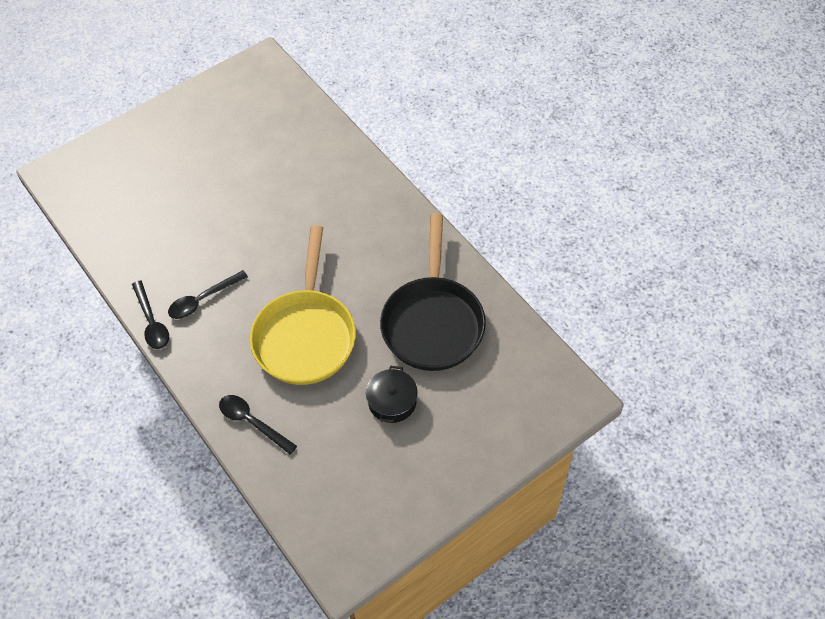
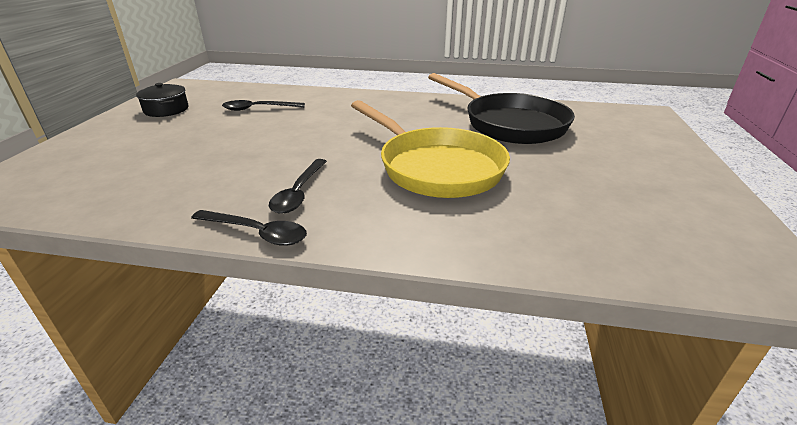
camera: 45 degrees left, 25 degrees down
black spoon [219,395,297,455] -> black spoon moved to [222,100,305,111]
black pot [366,366,418,423] -> black pot moved to [136,83,189,117]

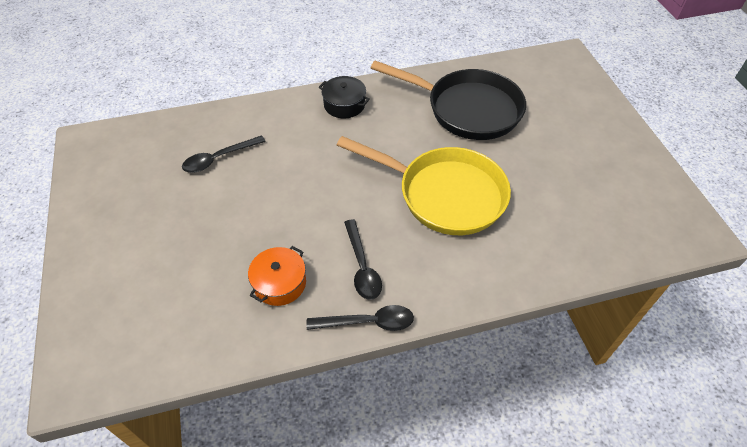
camera: 25 degrees left, 20 degrees up
black pot [136,83,189,117] -> black pot moved to [319,76,370,118]
none -> orange pot [248,246,306,306]

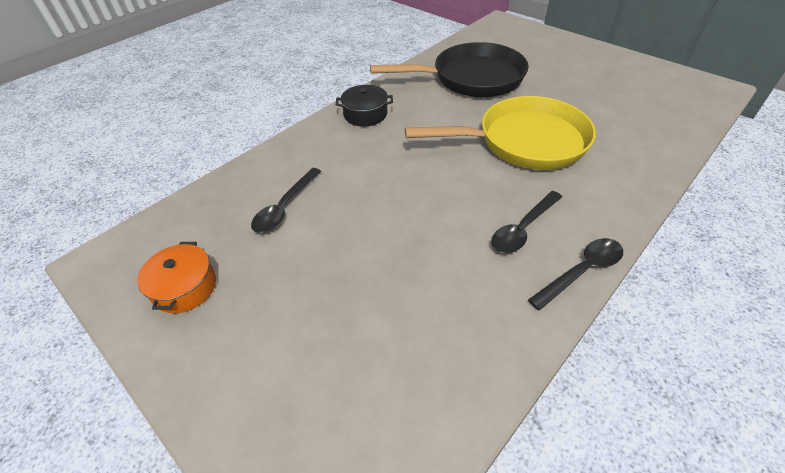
camera: 30 degrees left, 5 degrees down
orange pot [248,246,306,306] -> orange pot moved to [137,242,216,313]
black spoon [344,219,382,300] -> black spoon turned 90 degrees clockwise [492,191,562,253]

